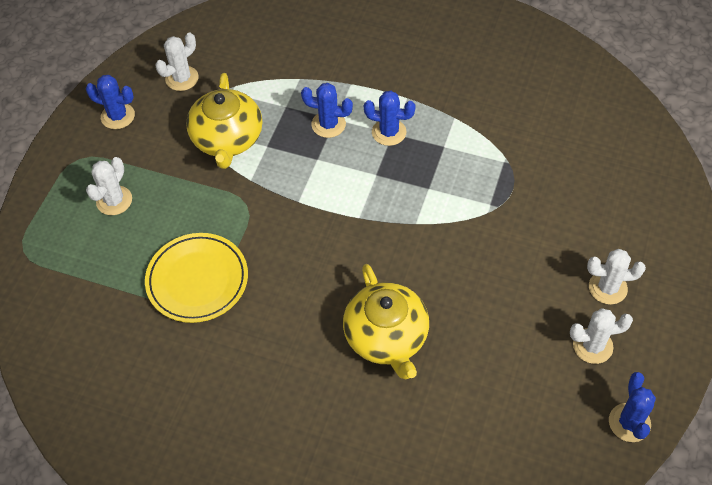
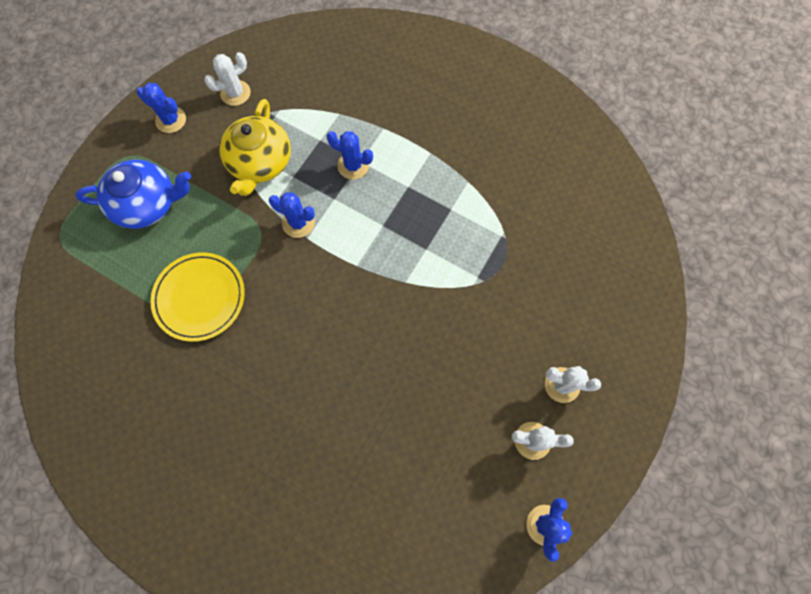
camera: 10 degrees right, 15 degrees up
white cactus [86,157,132,215] -> blue teapot [75,160,191,229]
yellow teapot [343,264,429,379] -> none
blue cactus [364,91,416,146] -> blue cactus moved to [269,192,315,238]

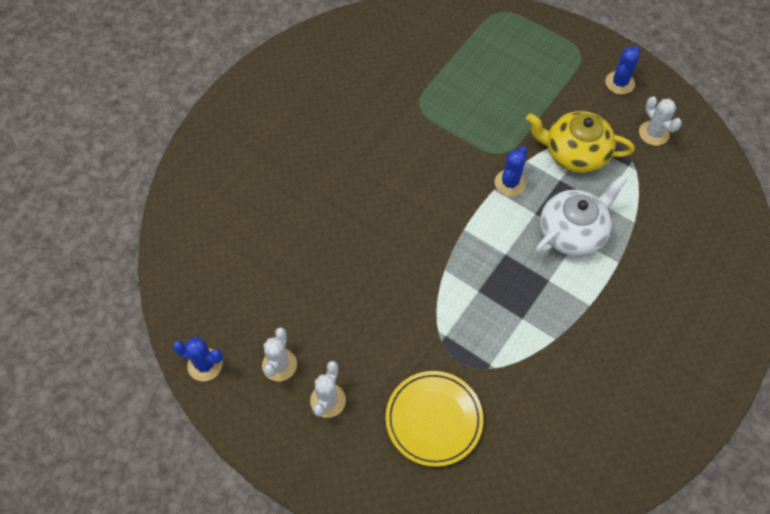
camera: 95 degrees right, 10 degrees down
blue teapot [75,160,191,229] -> none
yellow plate [150,252,245,342] -> yellow plate moved to [386,371,483,467]
blue cactus [326,131,373,180] -> white teapot [535,175,627,256]

